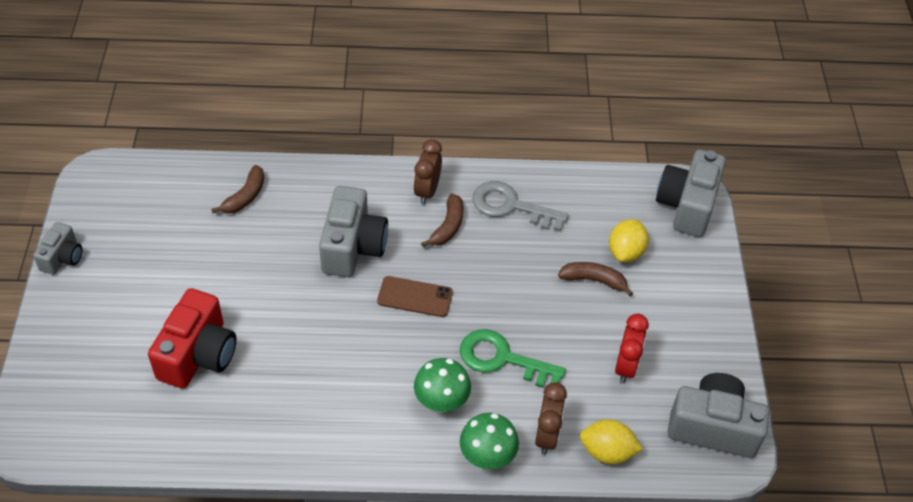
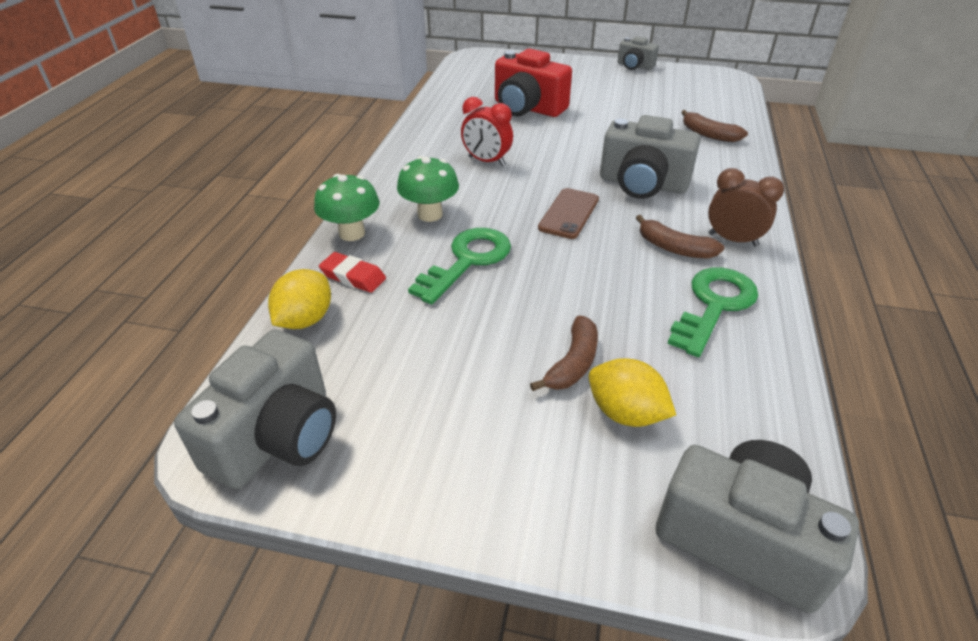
camera: 105 degrees right, 10 degrees down
grey key [472,181,569,231] -> green key [667,268,758,357]
brown clock [535,382,567,455] -> red eraser [319,252,386,293]
red clock [615,314,649,383] -> red clock moved to [461,97,513,166]

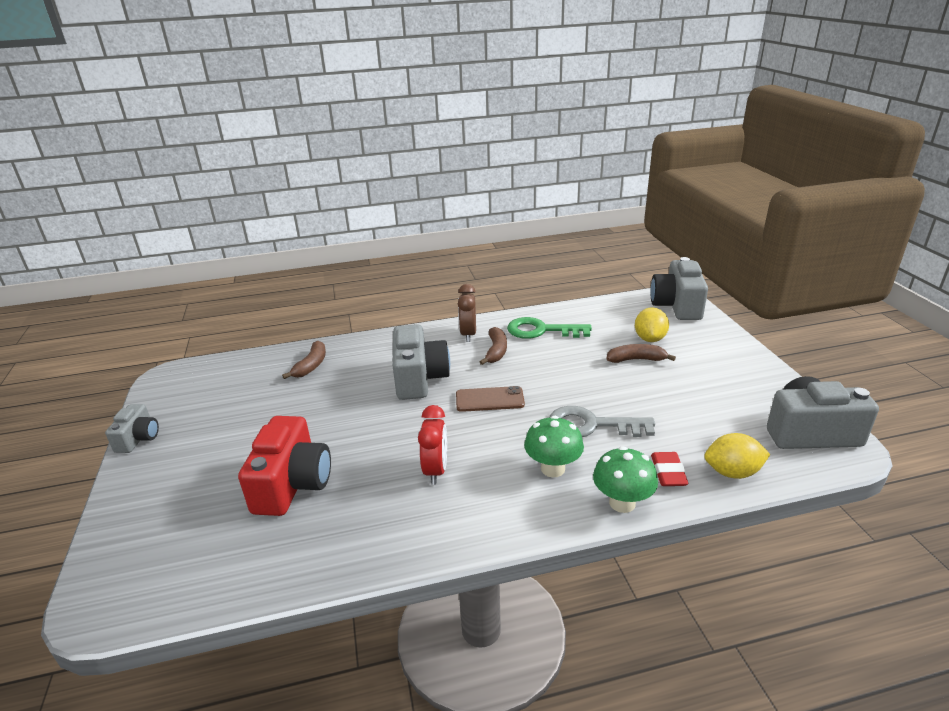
camera: 115 degrees left, 10 degrees down
green key [408,228,511,304] -> grey key [549,406,655,437]

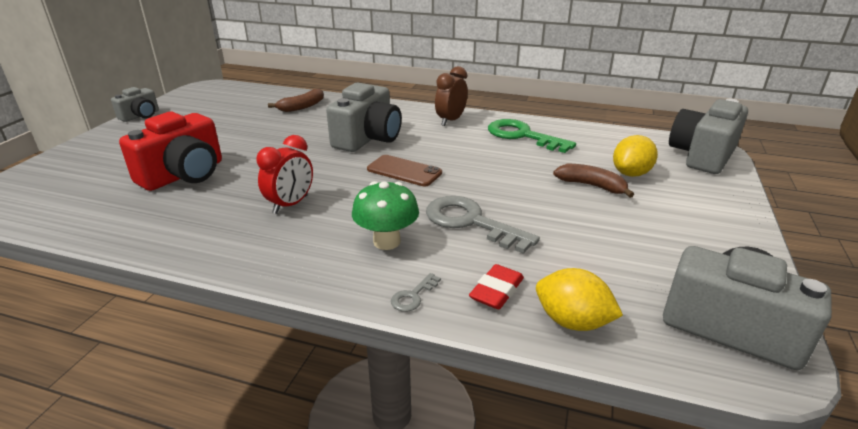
camera: 30 degrees right, 0 degrees up
brown banana [480,327,507,365] -> none
green mushroom [593,446,658,513] -> grey key [391,273,441,312]

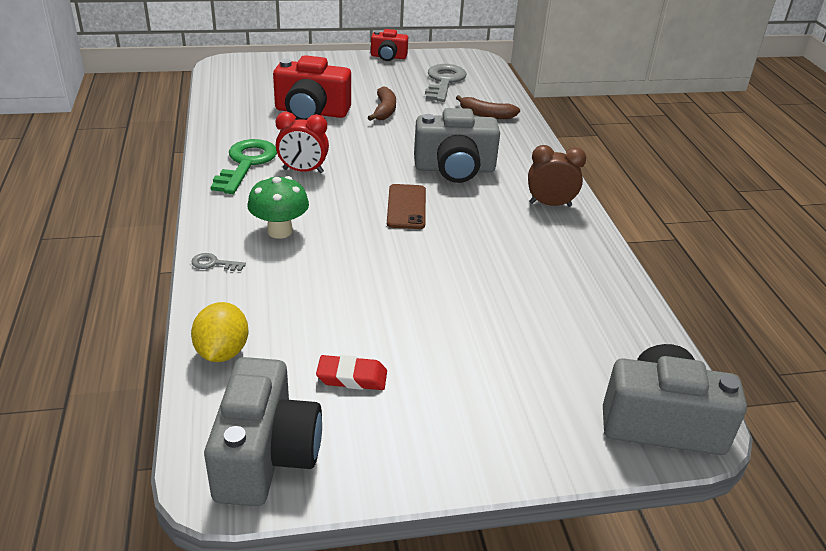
camera: 60 degrees right, 5 degrees up
grey camera [111,87,159,122] -> red camera [371,29,408,61]
grey key [426,196,540,254] -> grey key moved to [425,64,467,102]
red eraser [469,264,524,309] -> red eraser moved to [316,355,387,390]
green key [488,119,576,153] -> green key moved to [211,139,277,194]
brown banana [553,164,634,198] -> brown banana moved to [368,86,396,121]
yellow lemon [613,135,658,177] -> none

